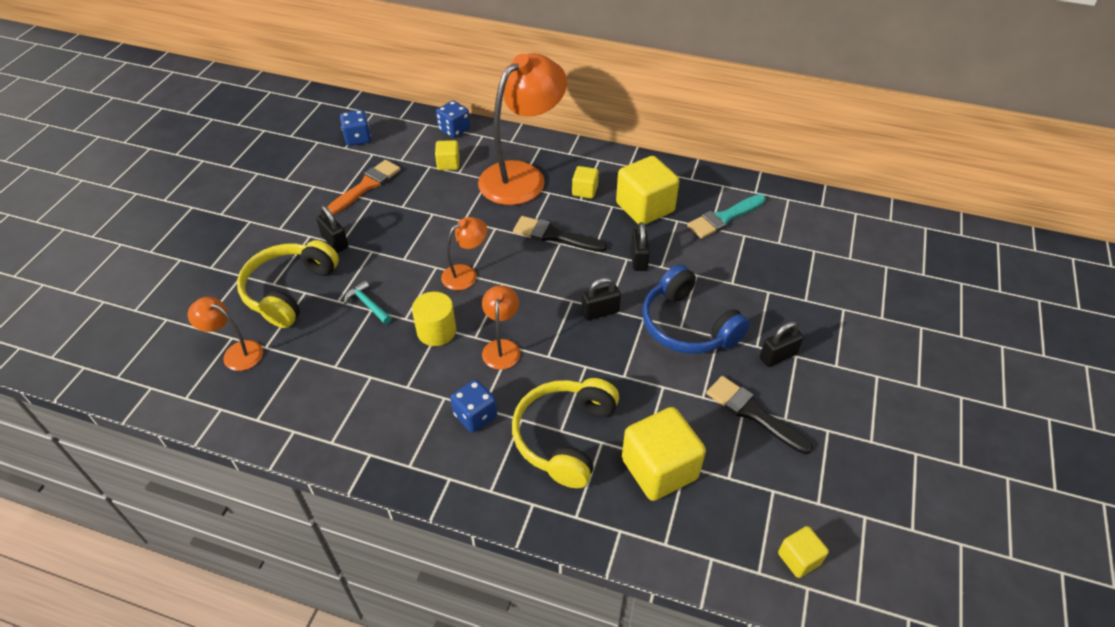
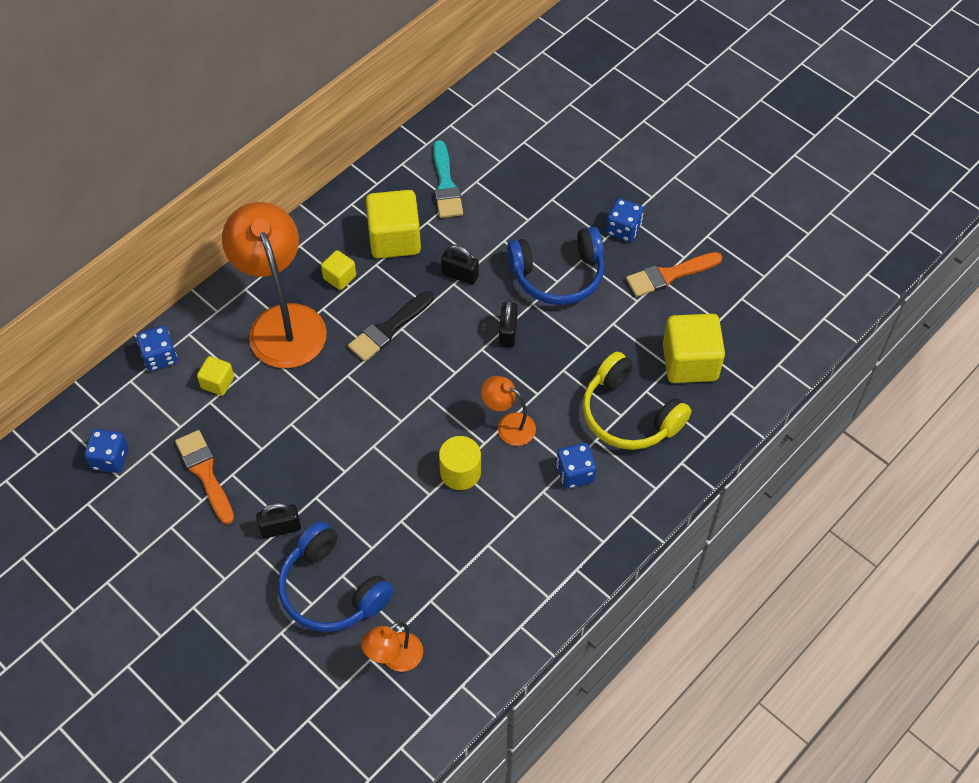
camera: 65 degrees left, 10 degrees up
yellow headphones [237,240,339,328] -> blue headphones [278,521,394,632]
turquoise hammer [344,280,392,324] -> none
orange lamp [441,217,487,290] -> none
black brush [706,376,813,454] -> orange brush [626,252,722,297]
black padlock [760,321,804,367] -> blue dice [606,198,644,242]
yellow cube [778,526,829,578] -> none

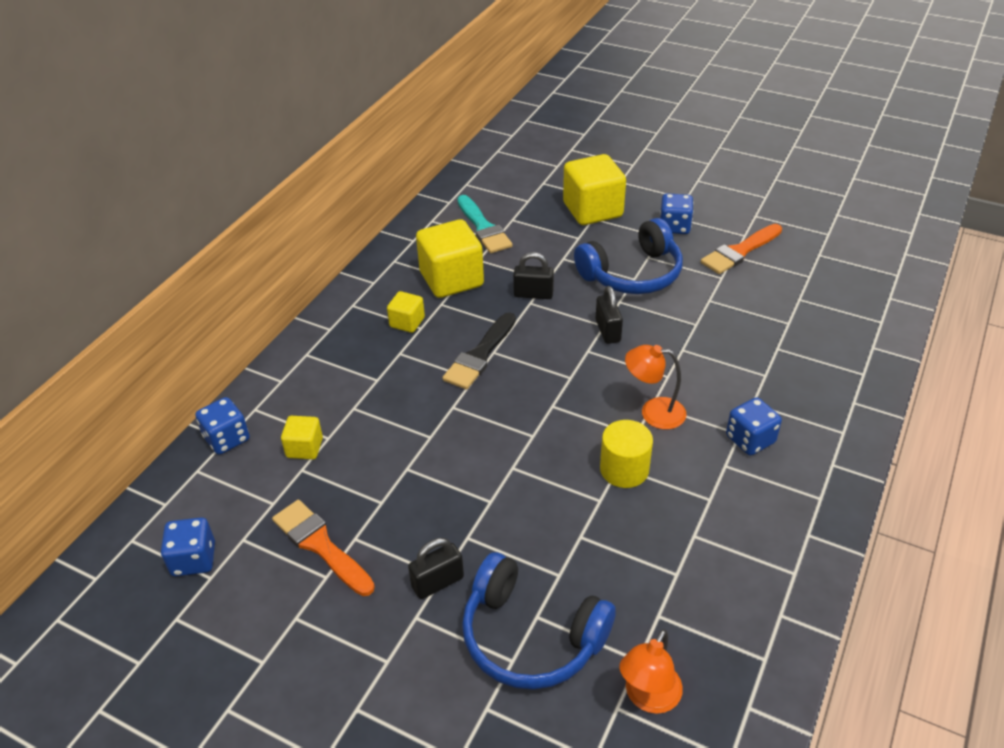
camera: 15 degrees left, 15 degrees down
orange lamp [222,202,327,368] -> none
yellow headphones [583,352,692,450] -> none
yellow cube [663,314,725,383] -> yellow cube moved to [563,154,626,225]

